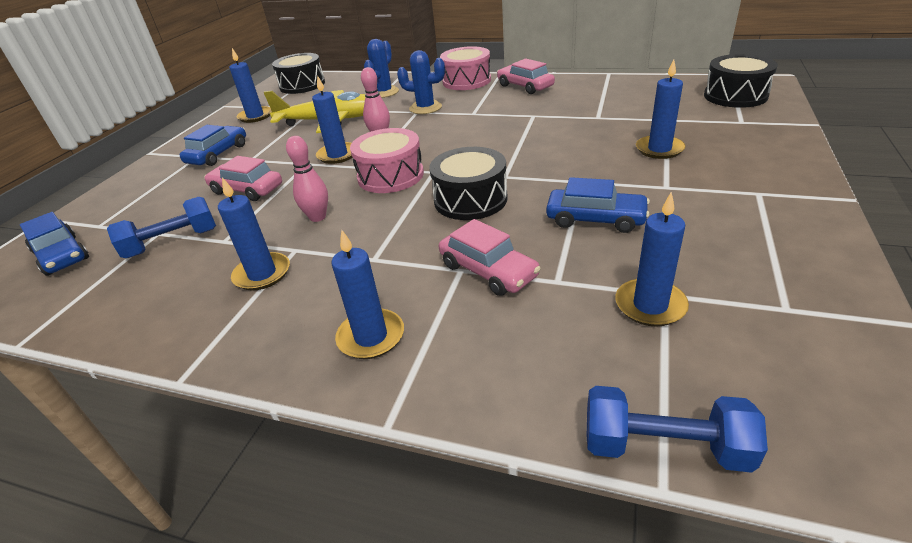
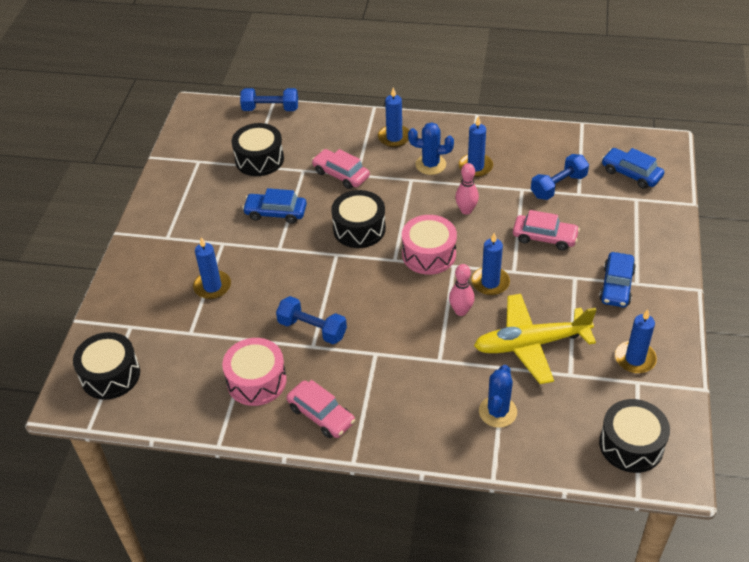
camera: 170 degrees right, 10 degrees up
blue cactus [397,50,445,114] -> blue cactus moved to [408,122,454,175]
pink drum [440,46,491,90] -> pink drum moved to [222,338,287,406]
blue candle [615,192,689,327] -> black drum [232,123,284,176]
none -> blue dumbbell [276,296,347,344]

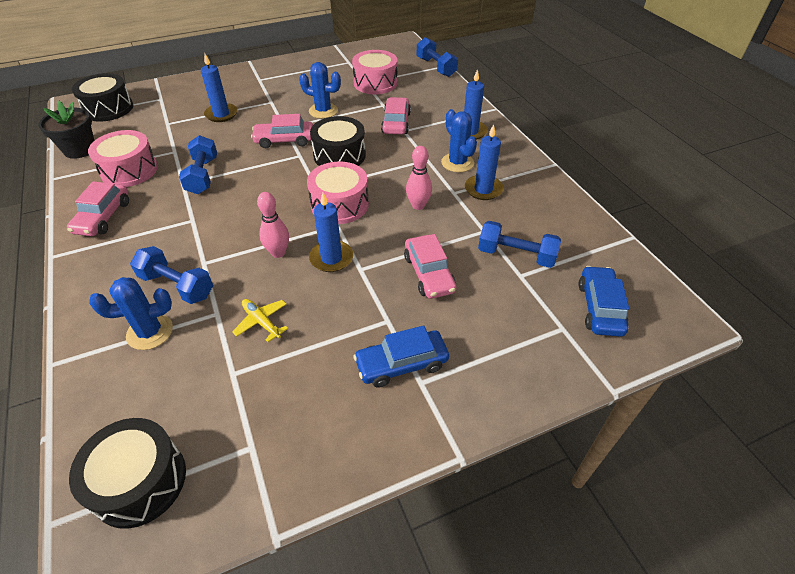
camera: 55 degrees right, 0 degrees up
black drum [232,123,284,176] -> pink drum [352,50,398,94]
blue car [242,188,307,224] -> blue cactus [299,62,341,119]
yellow plane [474,294,596,384] -> yellow plane [232,299,288,342], size x0.43
blue candle [615,310,657,373] -> none
none -> black flower pot [38,101,94,159]
none -> blue dumbbell [130,246,213,304]
none -> pink car [251,114,313,148]

